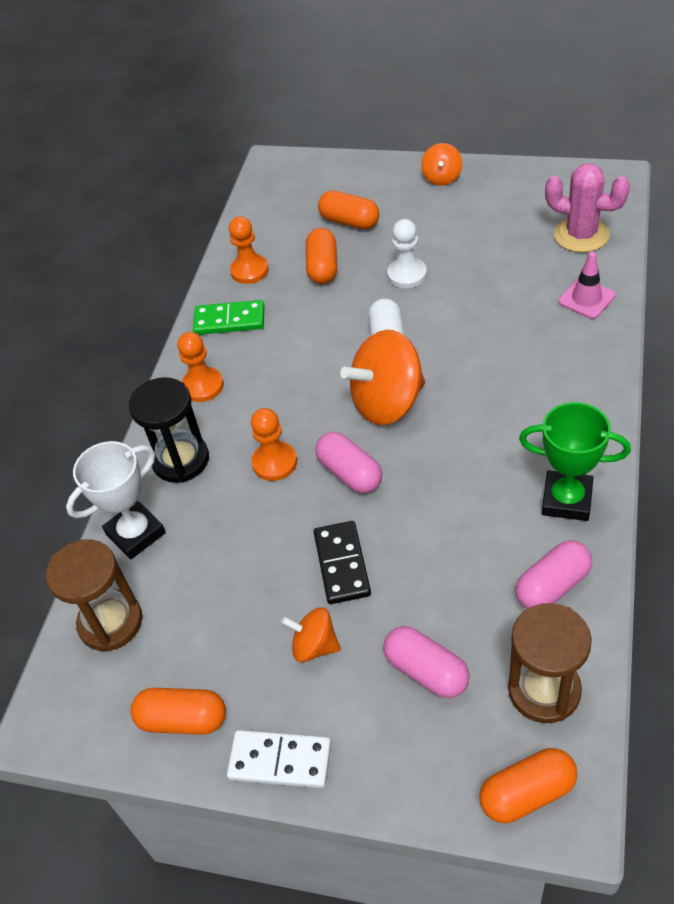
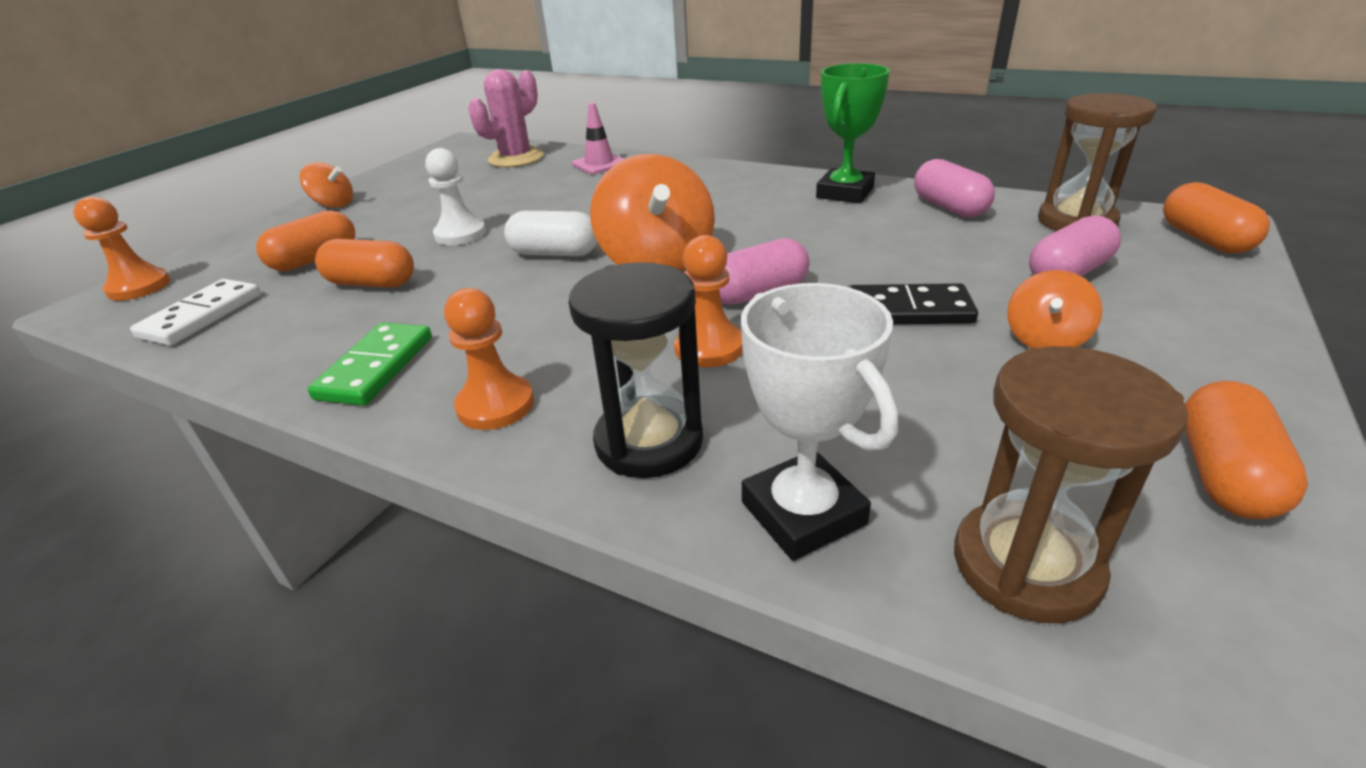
camera: 80 degrees left, 15 degrees down
white domino [227,730,331,788] -> white domino moved to [130,279,261,346]
orange pawn [229,216,269,284] -> orange pawn moved to [73,197,170,301]

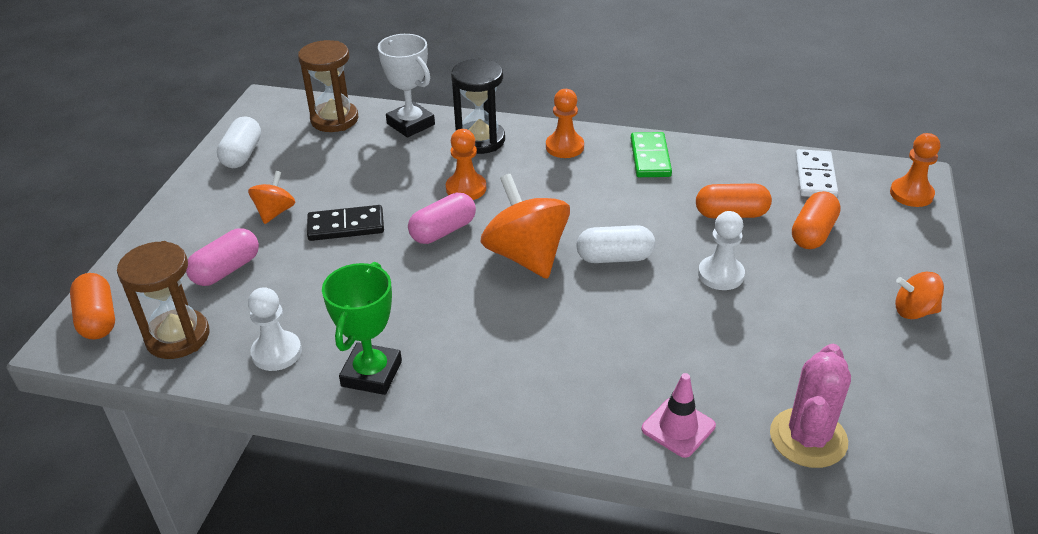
camera: 165 degrees right, 5 degrees up
pink capsule [914,159,995,217] -> white pawn [248,287,302,371]
orange capsule [1185,381,1308,519] -> white capsule [217,116,261,168]

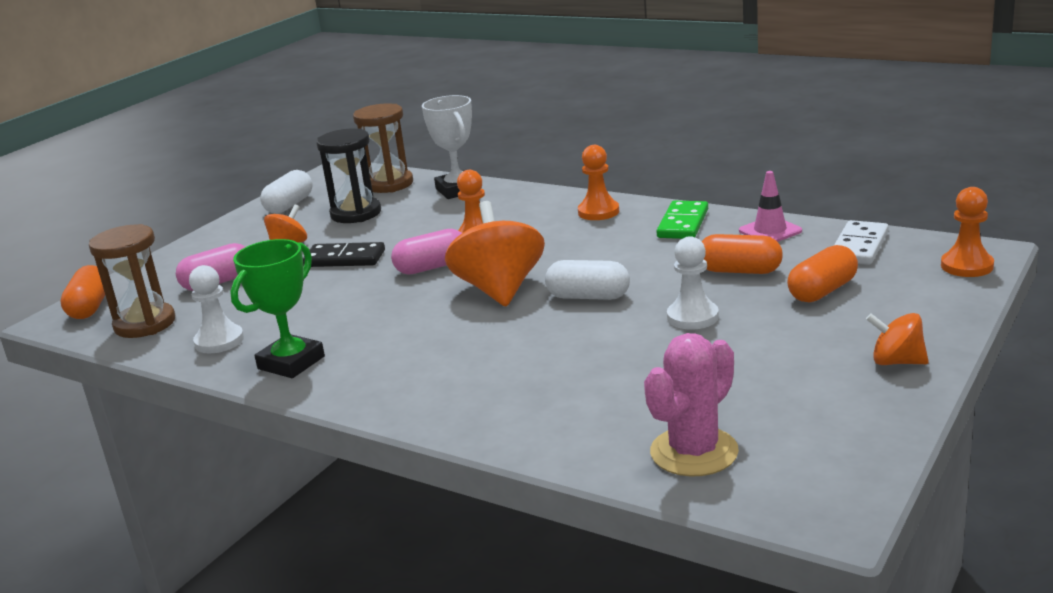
camera: 20 degrees right, 15 degrees down
black hourglass [451,59,505,154] -> black hourglass moved to [316,128,381,223]
pink traffic cone [642,373,716,458] -> pink traffic cone moved to [739,171,802,242]

